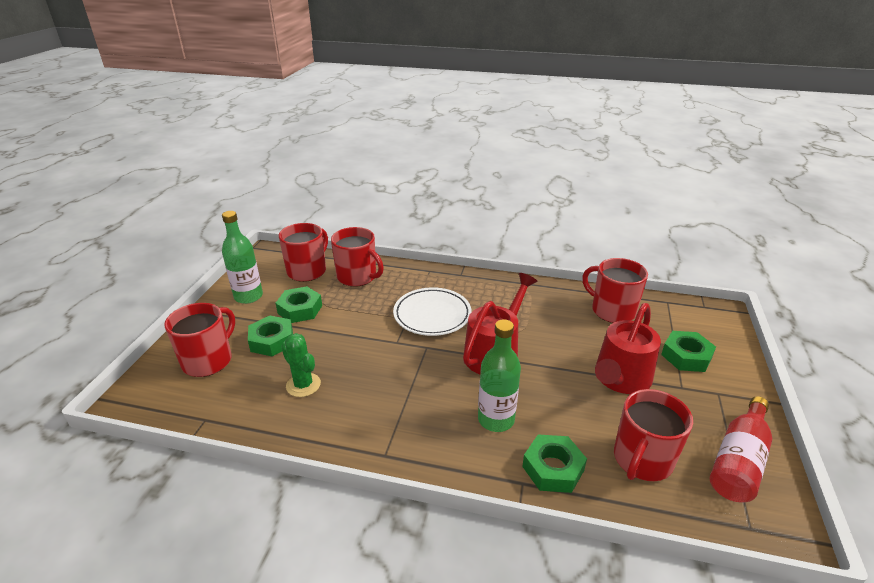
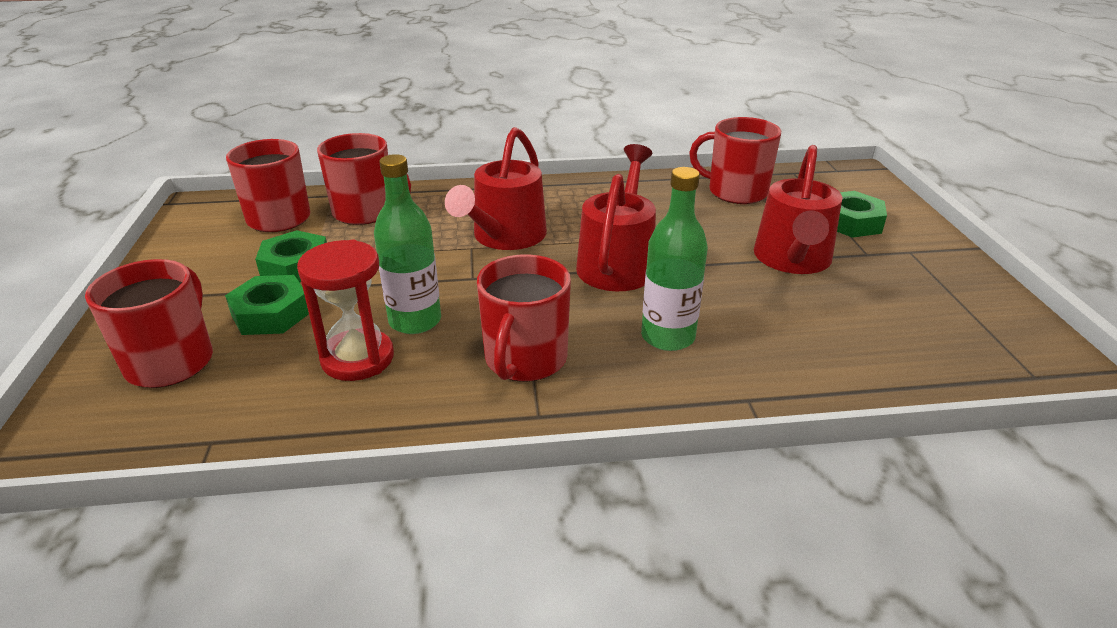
camera: 20 degrees left, 0 degrees up
green bottle [222,211,263,304] -> green bottle moved to [374,154,441,334]
green cactus [281,333,321,397] -> red hourglass [297,240,394,381]
white plate [393,287,471,336] -> red watering can [445,127,547,250]
green nut [522,434,587,493] -> none
red mug [614,389,693,481] -> red mug moved to [477,254,571,382]
red bottle [710,396,772,503] -> none

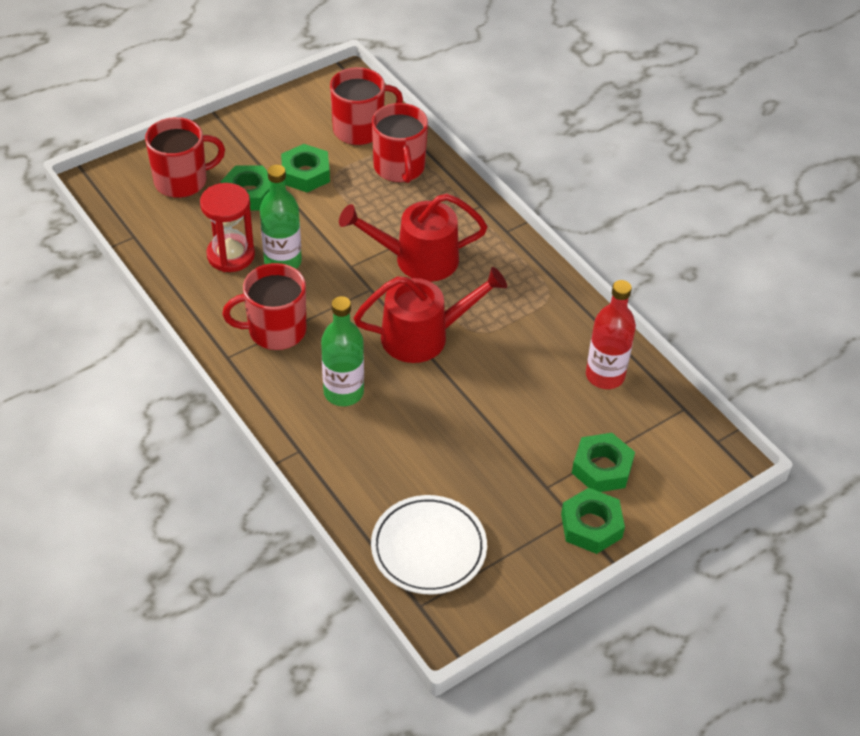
camera: 60 degrees right, 15 degrees up
red mug [689,117,781,204] -> red bottle [586,280,636,389]
red watering can [754,145,843,274] -> none
none -> white plate [371,495,487,594]
none -> green nut [561,488,625,554]

